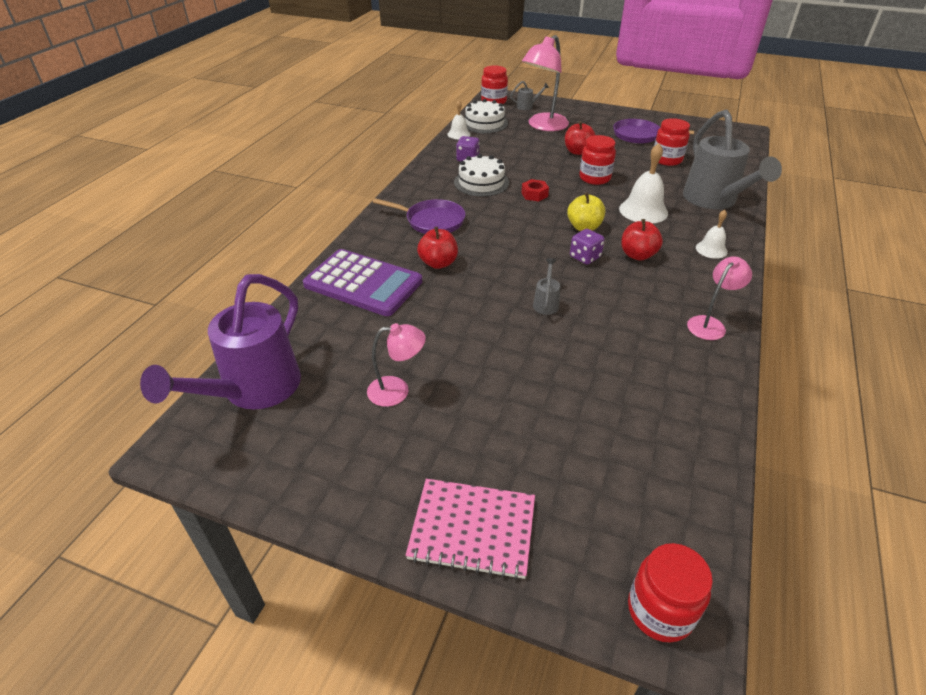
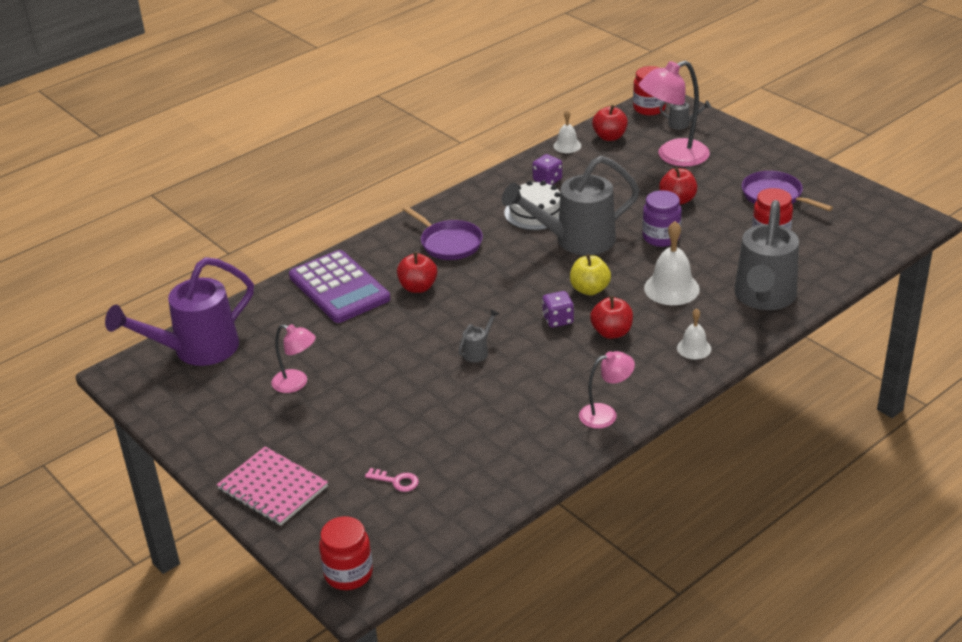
camera: 30 degrees right, 5 degrees down
white cake [465,99,508,133] -> red apple [592,105,628,141]
red nut [521,179,549,202] -> grey watering can [502,156,640,255]
red jar [579,135,616,185] -> purple jar [642,190,682,247]
none -> pink key [365,468,419,492]

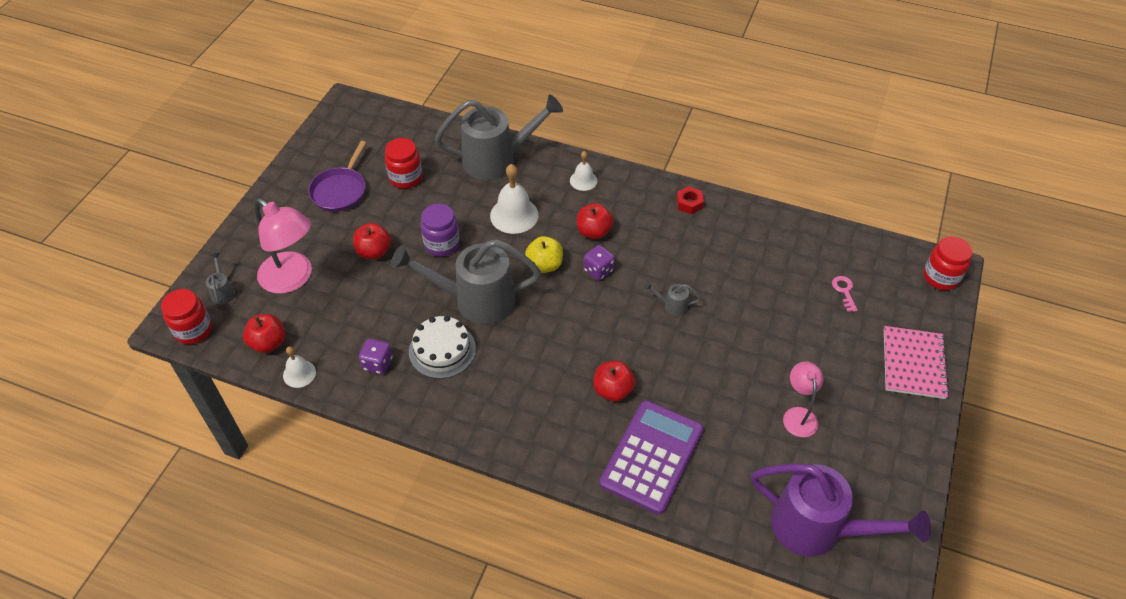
camera: 120 degrees left, 15 degrees up
purple pan [402,206,483,260] -> none
grey watering can [502,156,640,255] -> grey watering can turned 135 degrees clockwise [391,239,541,325]
pink lamp [579,351,635,429] -> red nut [676,186,704,215]

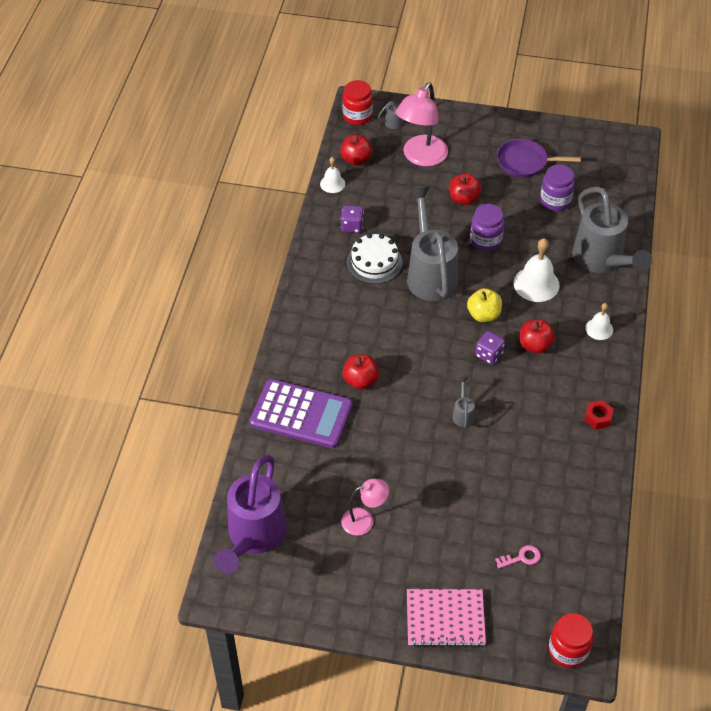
camera: 80 degrees right, 0 degrees up
red jar [385,138,422,189] -> purple jar [540,164,575,211]

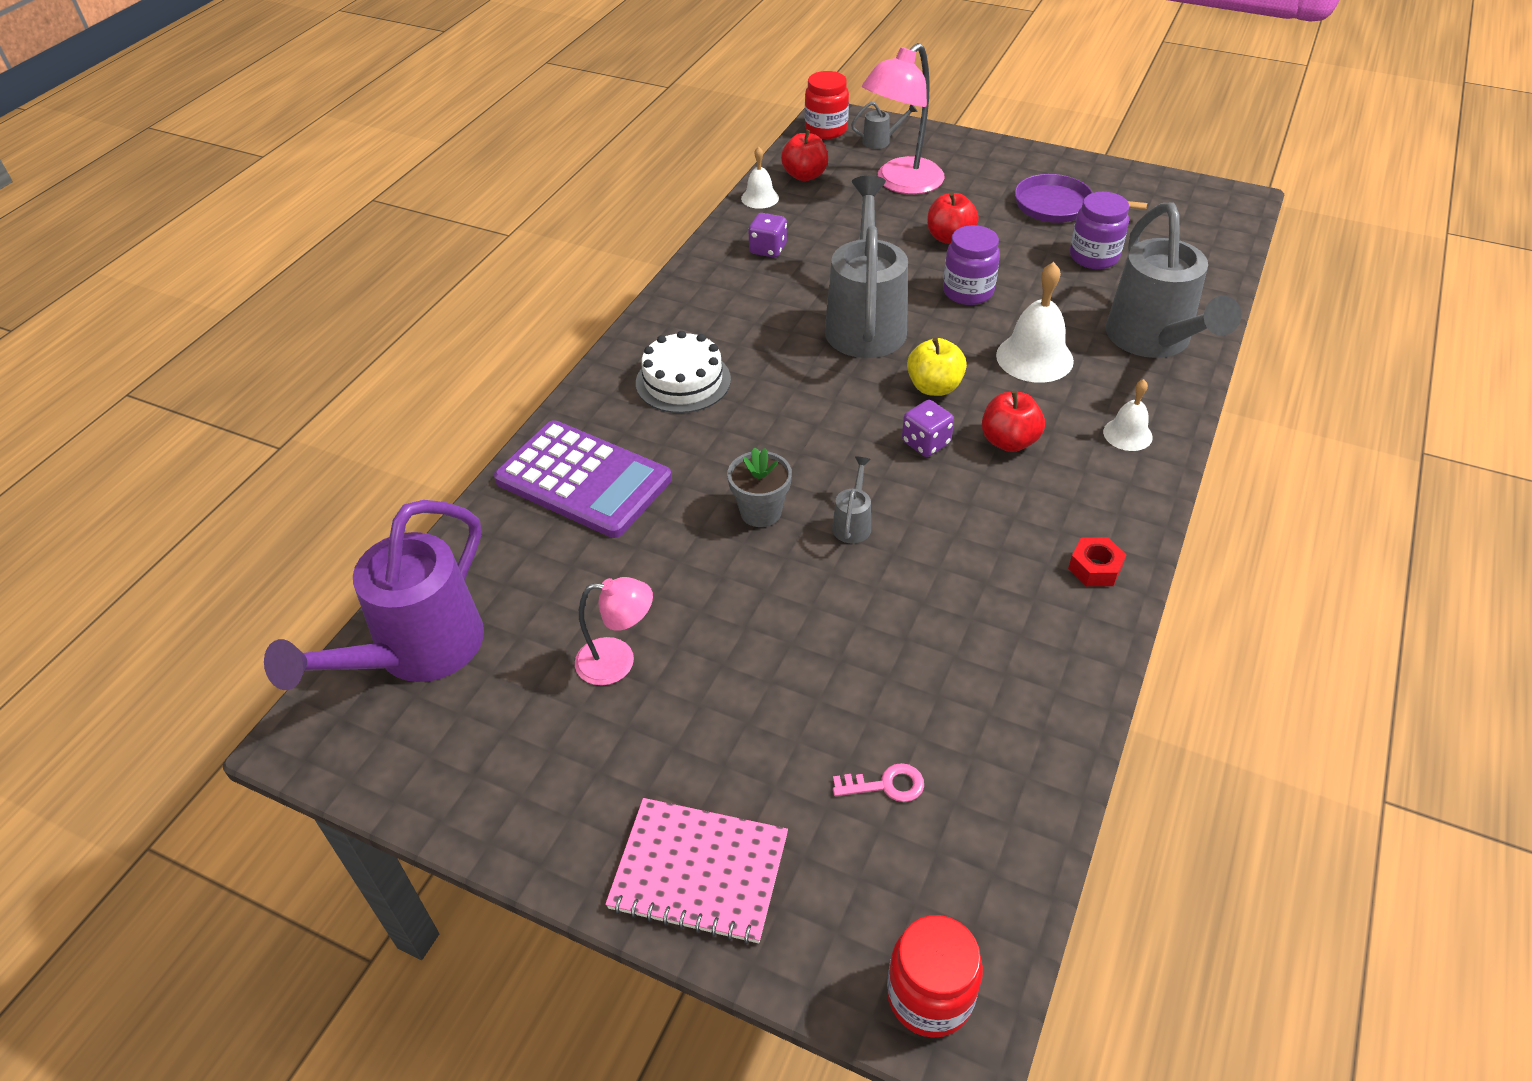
camera: 15 degrees right, 5 degrees down
red apple [343,354,379,389] -> none
white cake [347,233,403,284] -> white cake moved to [636,331,731,413]
none -> grey flower pot [727,447,792,527]

